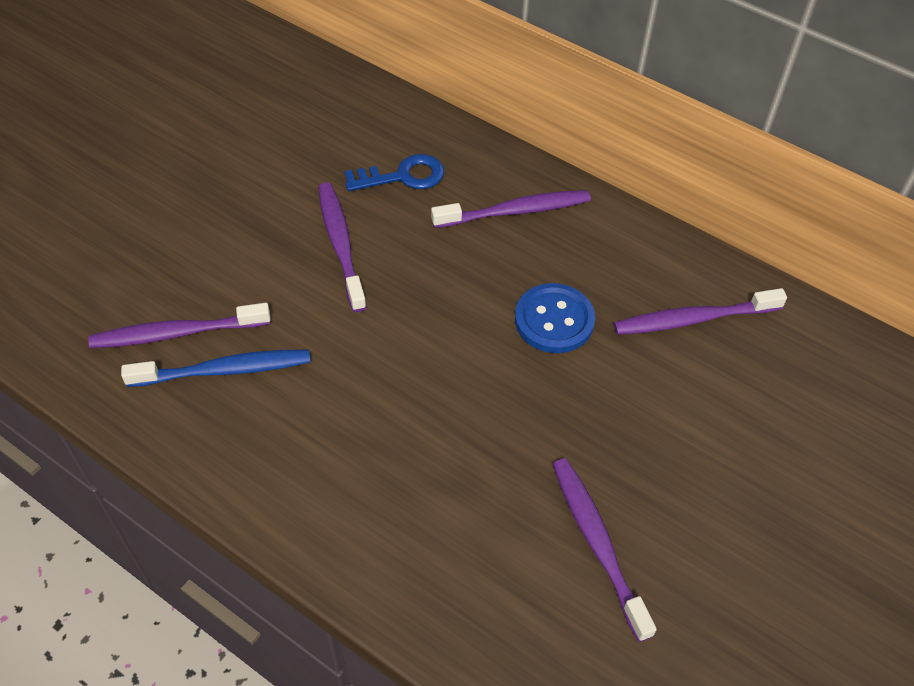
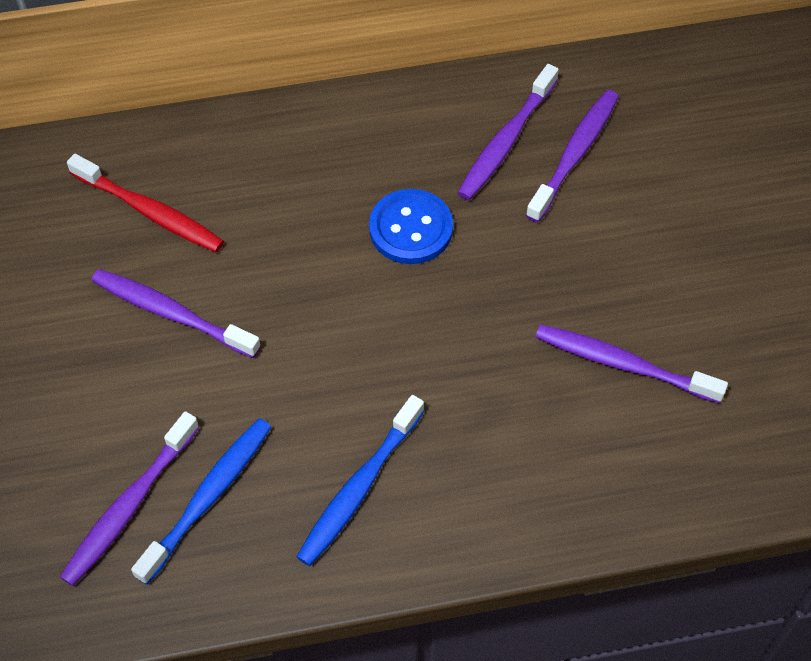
camera: 45 degrees left, 5 degrees up
blue key [344,154,444,191] -> red toothbrush [67,154,224,252]
purple toothbrush [431,190,591,228] -> purple toothbrush moved to [526,90,619,223]
none -> blue toothbrush [296,395,424,566]

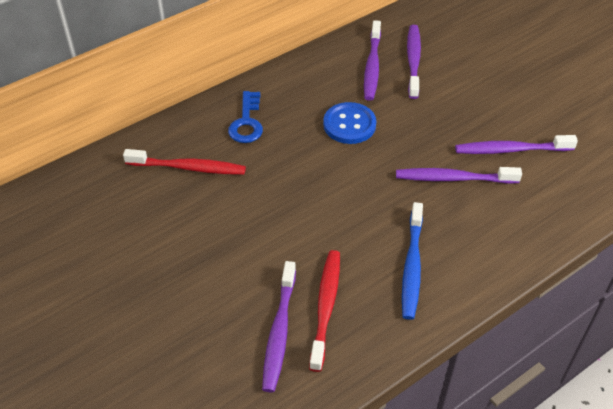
camera: 25 degrees left, 10 degrees down
purple toothbrush [92,269,261,358] -> purple toothbrush moved to [396,167,522,184]
blue toothbrush [131,418,271,585] -> red toothbrush [309,250,340,372]
none -> blue key [228,91,263,143]

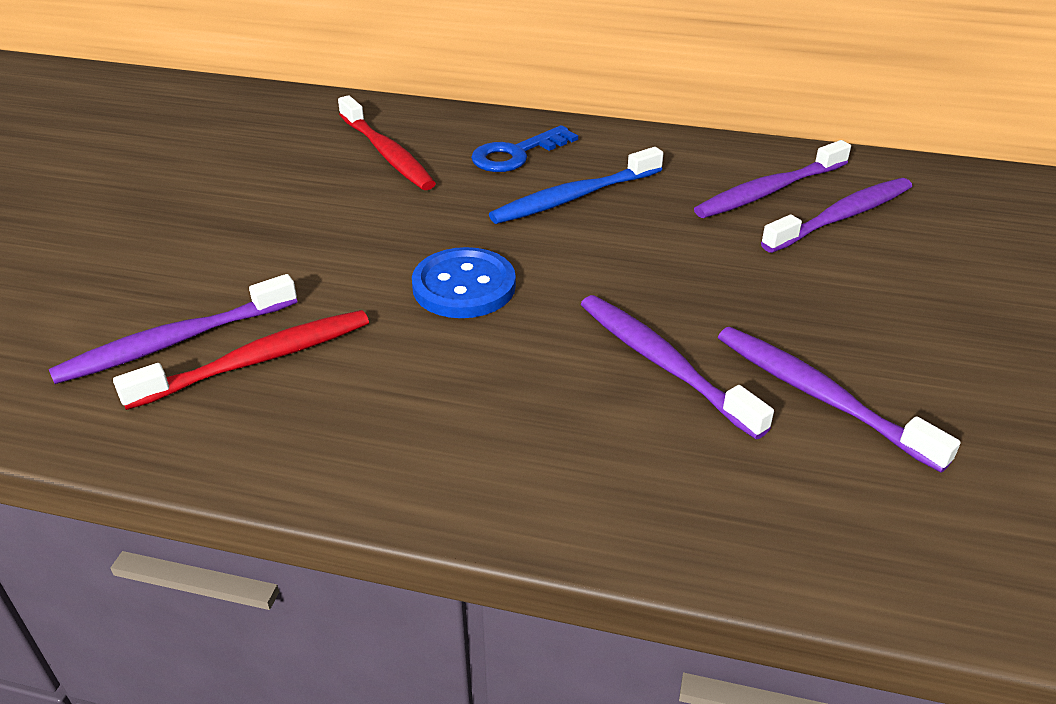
camera: 50 degrees right, 10 degrees down
blue button [323,102,376,144] -> blue button moved to [412,247,516,318]
blue toothbrush [402,202,423,320] -> blue toothbrush moved to [489,147,663,224]

